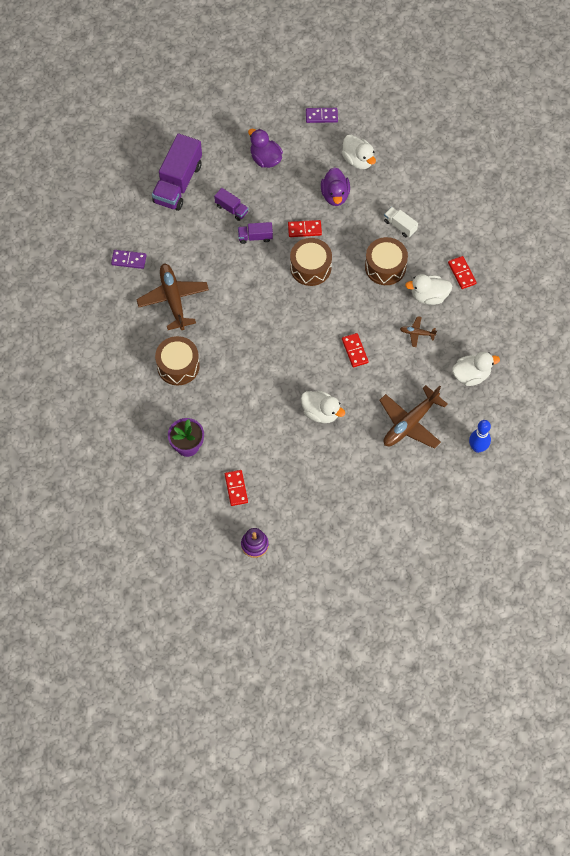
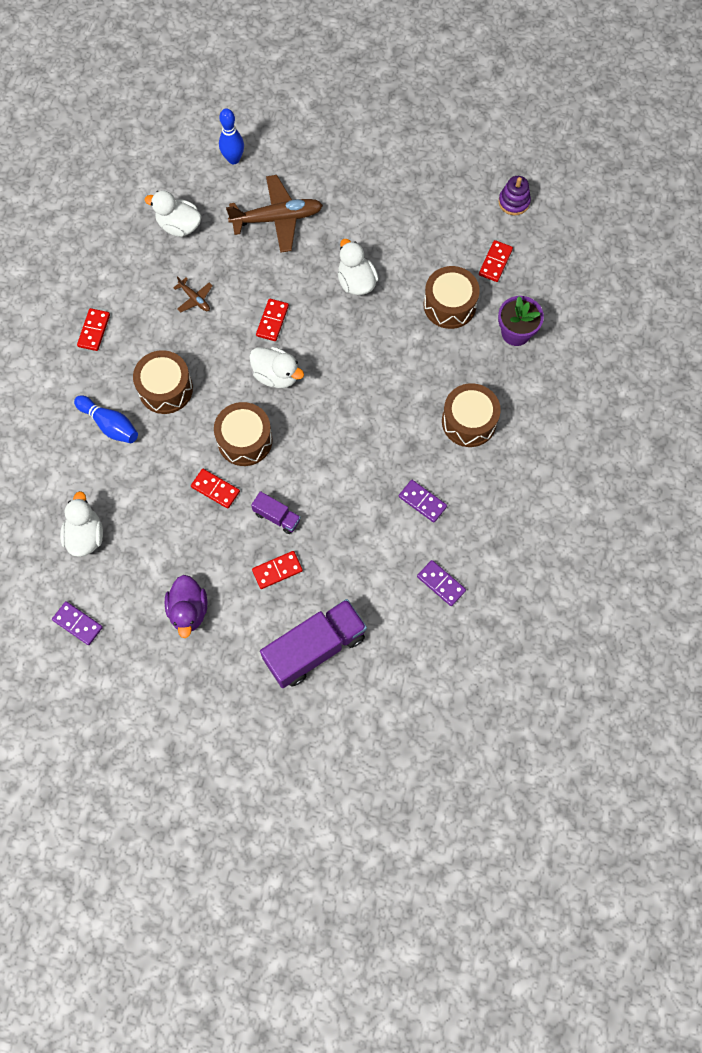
camera: 145 degrees left, 5 degrees up
brown plane [136,264,209,330] -> purple domino [399,480,447,523]
purple truck [214,188,248,221] -> red domino [252,551,303,589]
purple duck [321,167,350,206] -> none
white truck [384,207,418,237] -> blue bowling pin [74,395,138,443]
white duck [405,274,452,305] -> white duck moved to [249,347,304,388]
none -> brown drum [424,266,480,329]

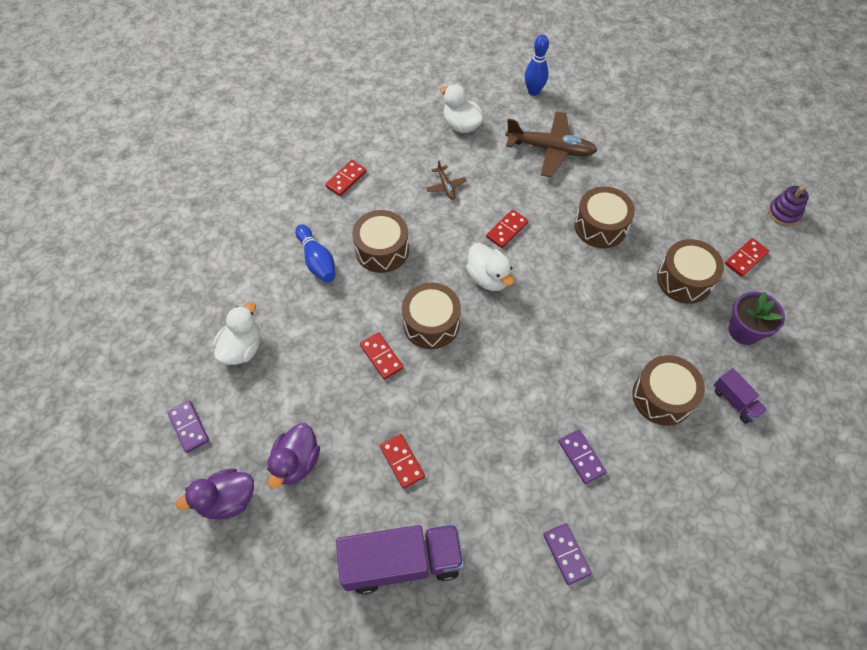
camera: 25 degrees right, 10 degrees down
purple truck [251,491,301,534] -> purple truck moved to [714,368,767,424]
red domino [252,551,303,589] -> red domino turned 60 degrees clockwise [380,434,425,489]
white duck [338,239,379,295] -> brown drum [574,187,635,248]
none -> purple duck [176,468,254,520]

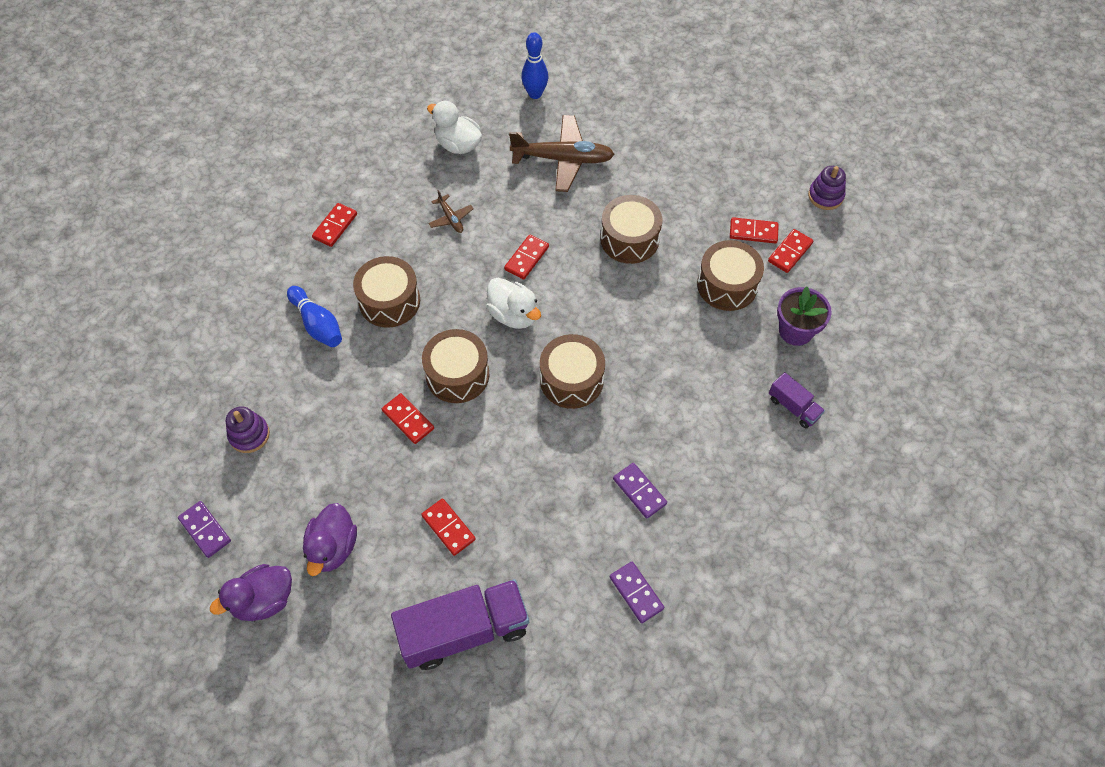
camera: 10 degrees left, 0 degrees up
white duck [213,303,260,365] -> purple stacking toy [226,406,270,453]
brown drum [632,355,705,426] -> brown drum moved to [540,334,605,409]
none -> red domino [730,217,779,244]

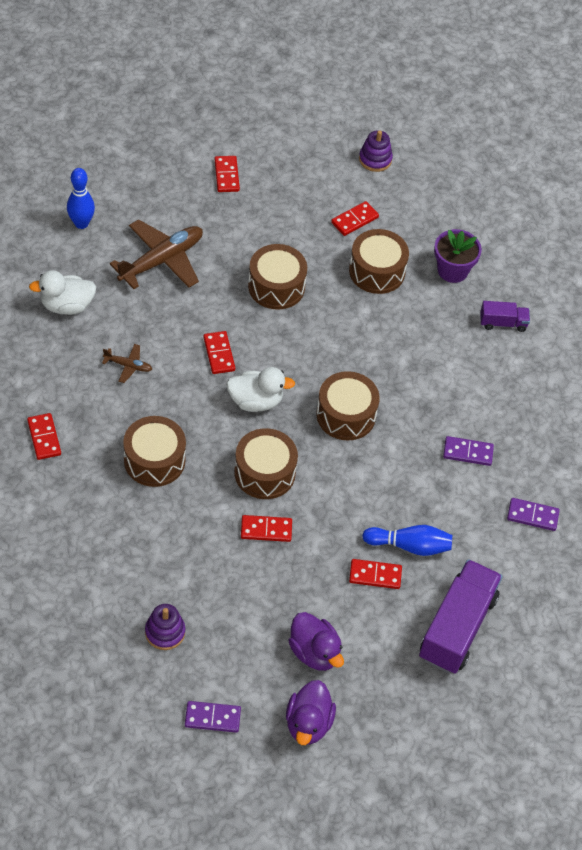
camera: 50 degrees left, 5 degrees down
blue bowling pin [287,286,342,347] -> blue bowling pin moved to [362,525,452,556]
red domino [768,229,813,273] -> red domino moved to [215,156,240,192]

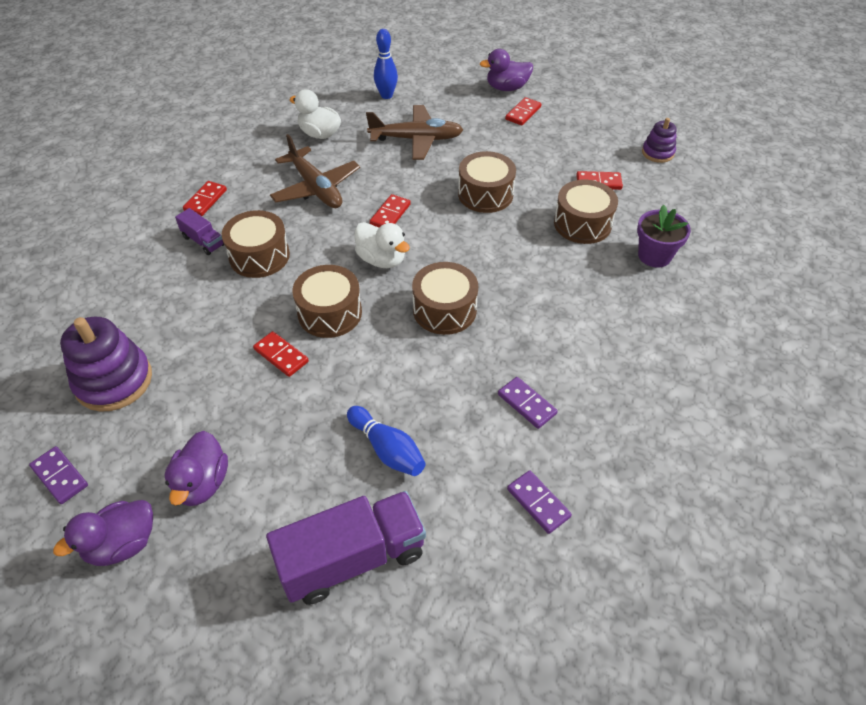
camera: 45 degrees right, 5 degrees down
brown plane [102,344,152,383] -> brown plane [270,134,360,208], size x2.12
purple stacking toy [145,604,185,650] -> purple stacking toy [60,317,152,412], size x1.78
red domino [349,559,402,589] -> none
purple truck [480,301,530,332] -> purple truck moved to [175,208,224,255]
none -> purple duck [480,49,533,91]

